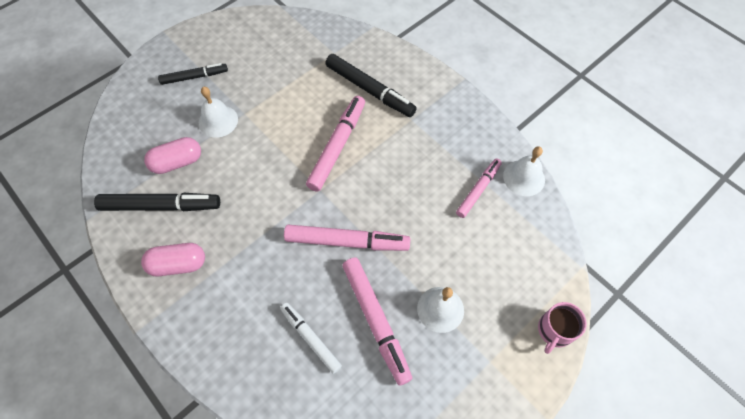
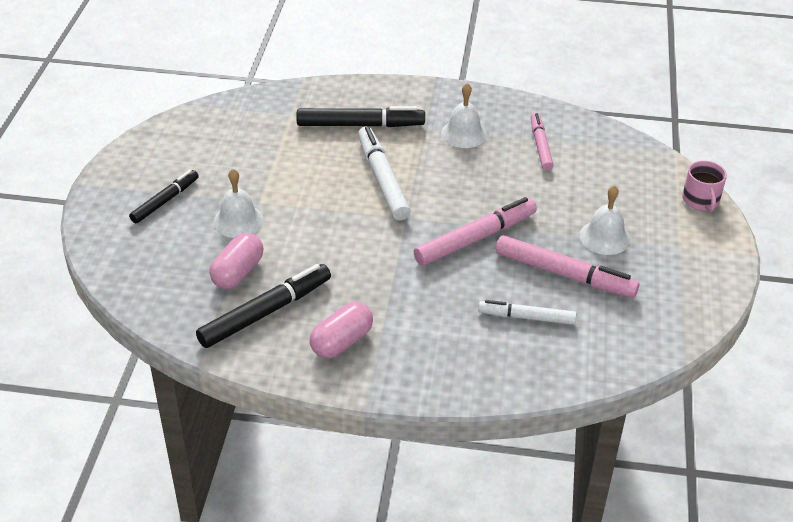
camera: 40 degrees left, 20 degrees down
pink marker [306,96,365,192] -> white marker [358,126,411,221]
white bell [503,146,545,196] -> white bell moved to [441,83,487,148]

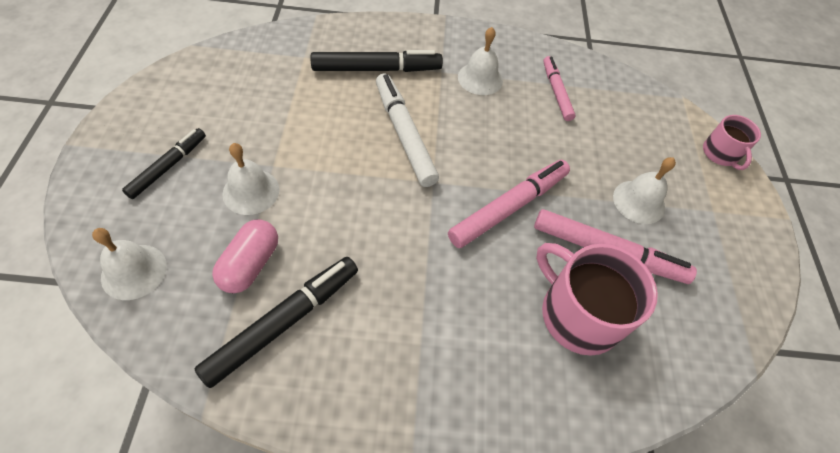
camera: 10 degrees left, 15 degrees up
pink capsule [310,302,373,358] -> none
white marker [478,300,576,325] -> pink mug [536,243,658,356]
none -> white bell [92,228,167,300]

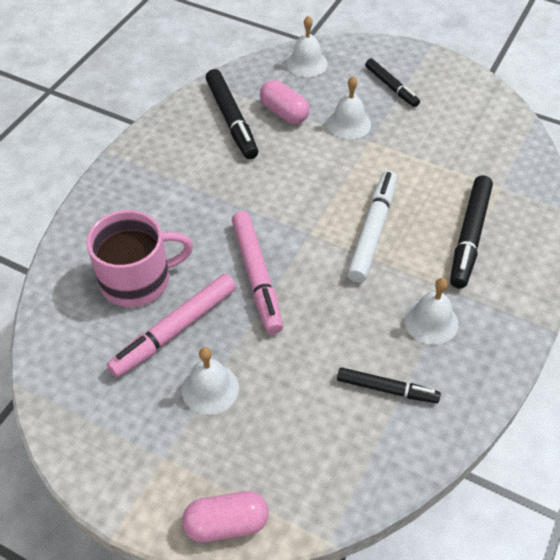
camera: 120 degrees right, 5 degrees down
white marker [376,73,439,187] -> white marker turned 75 degrees counterclockwise [347,171,397,283]
pink marker [543,56,575,121] -> black marker [337,367,441,403]
pink mug [703,115,761,170] -> pink capsule [182,491,269,542]

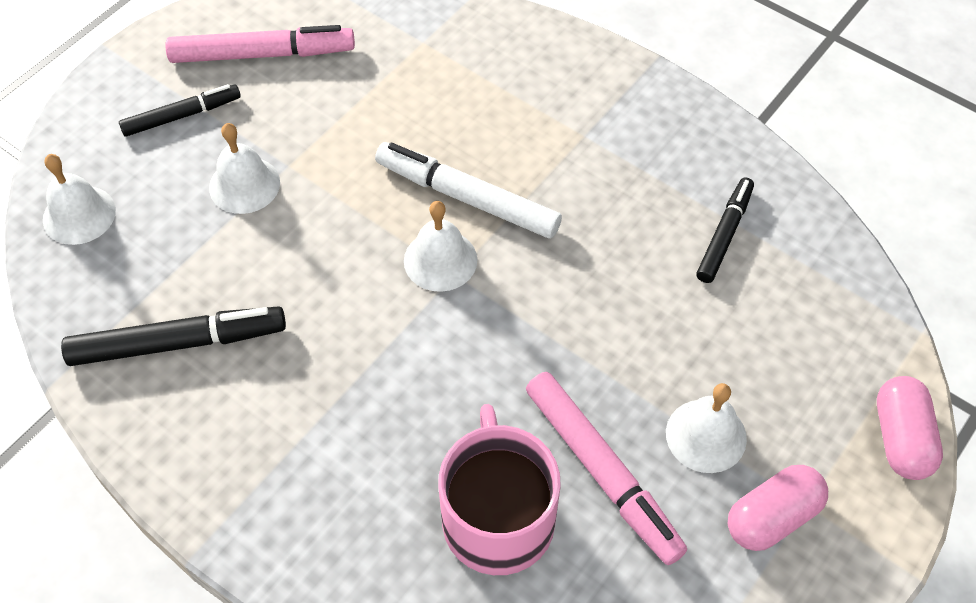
camera: 80 degrees left, 5 degrees up
pink marker [232,211,283,334] -> pink marker moved to [165,25,355,63]
pink capsule [260,80,310,124] -> pink capsule moved to [728,465,828,551]
white bell [404,278,458,345] -> white bell moved to [404,201,478,292]
black marker [450,175,493,288] -> none

